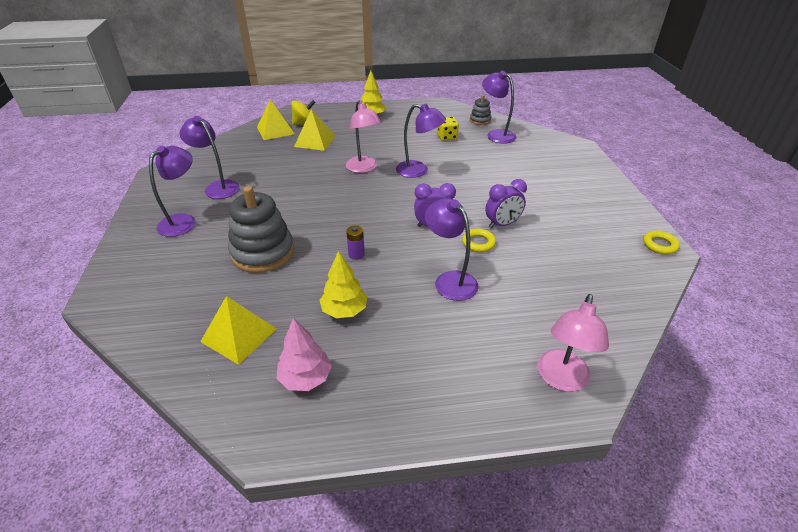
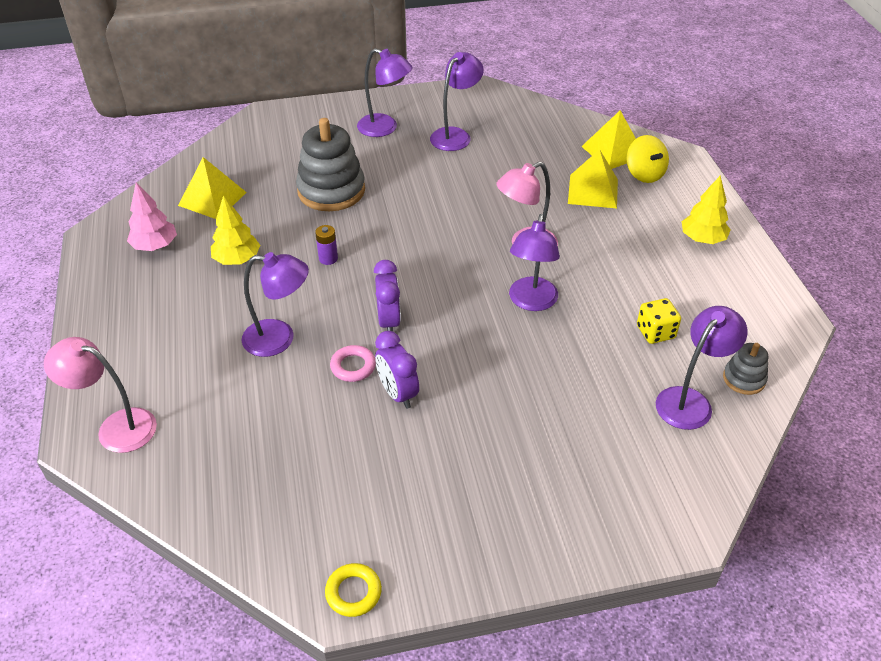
camera: 85 degrees right, 5 degrees up
purple lamp [425,198,479,301] -> purple lamp turned 45 degrees clockwise [242,252,309,357]
yellow ring [462,229,496,252] -> pink ring [330,345,376,382]

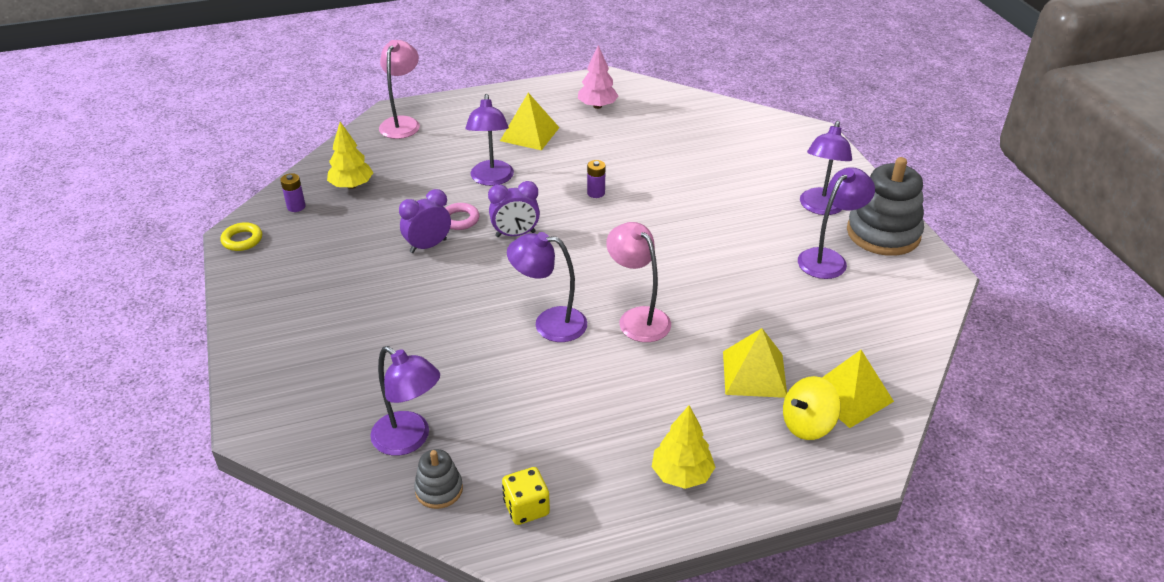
camera: 85 degrees right, 5 degrees down
yellow pyramid [178,157,247,219] -> yellow pyramid moved to [500,93,560,150]
yellow tree [211,195,260,265] -> yellow tree moved to [327,122,373,189]
grey stacking toy [296,118,365,211] -> grey stacking toy moved to [847,157,924,256]
purple lamp [430,52,484,151] -> purple lamp turned 75 degrees counterclockwise [798,167,875,279]
yellow dice [637,298,681,344] -> yellow dice moved to [502,467,550,525]
none -> purple battery [280,173,306,212]

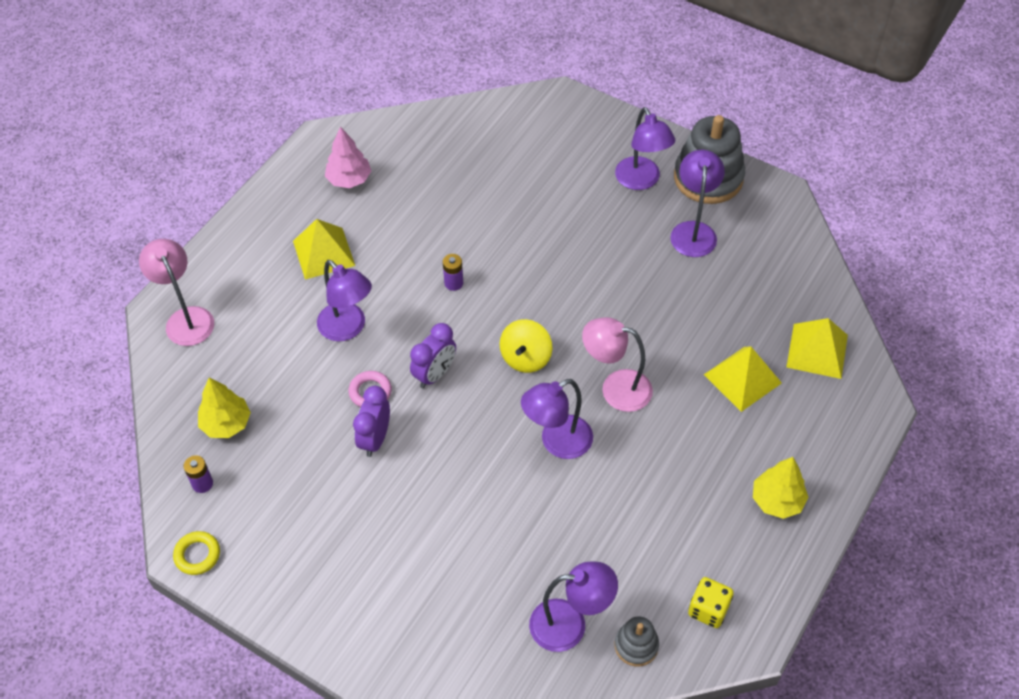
camera: 40 degrees left, 15 degrees up
yellow spinning top [783,376,841,440] -> yellow spinning top moved to [500,319,553,373]

